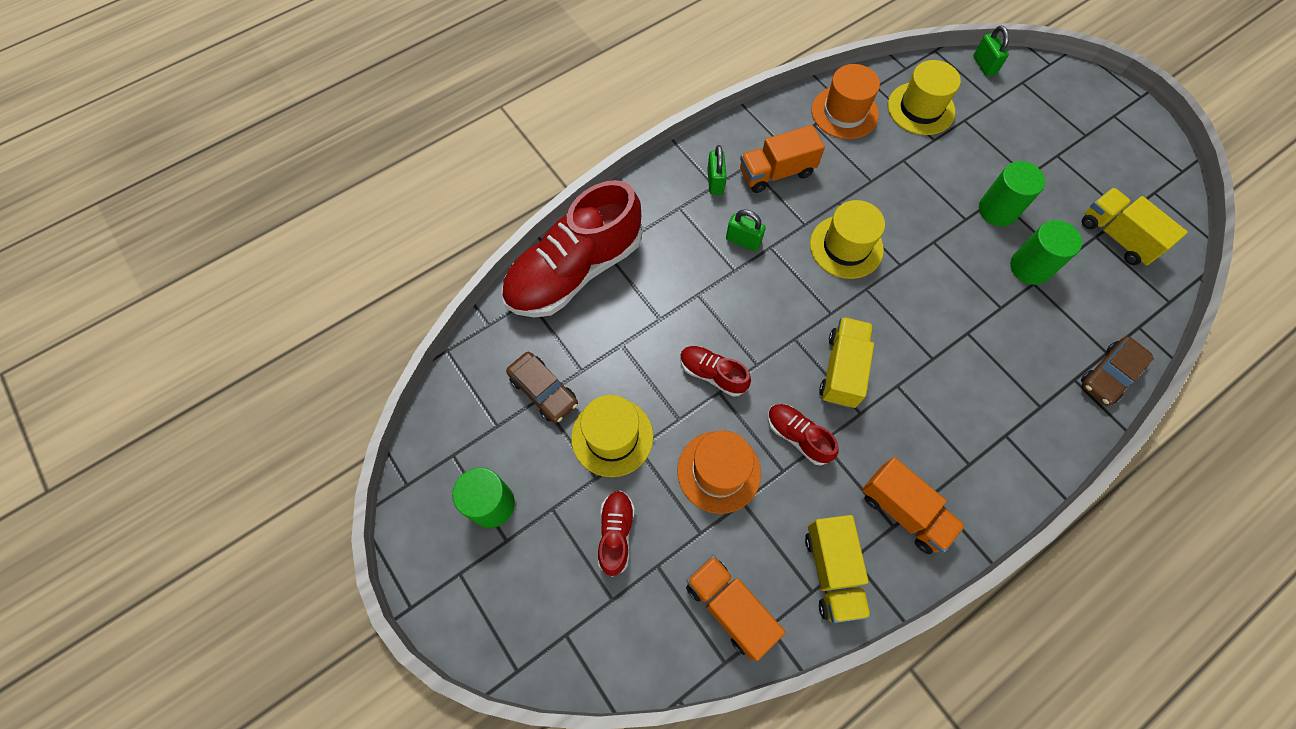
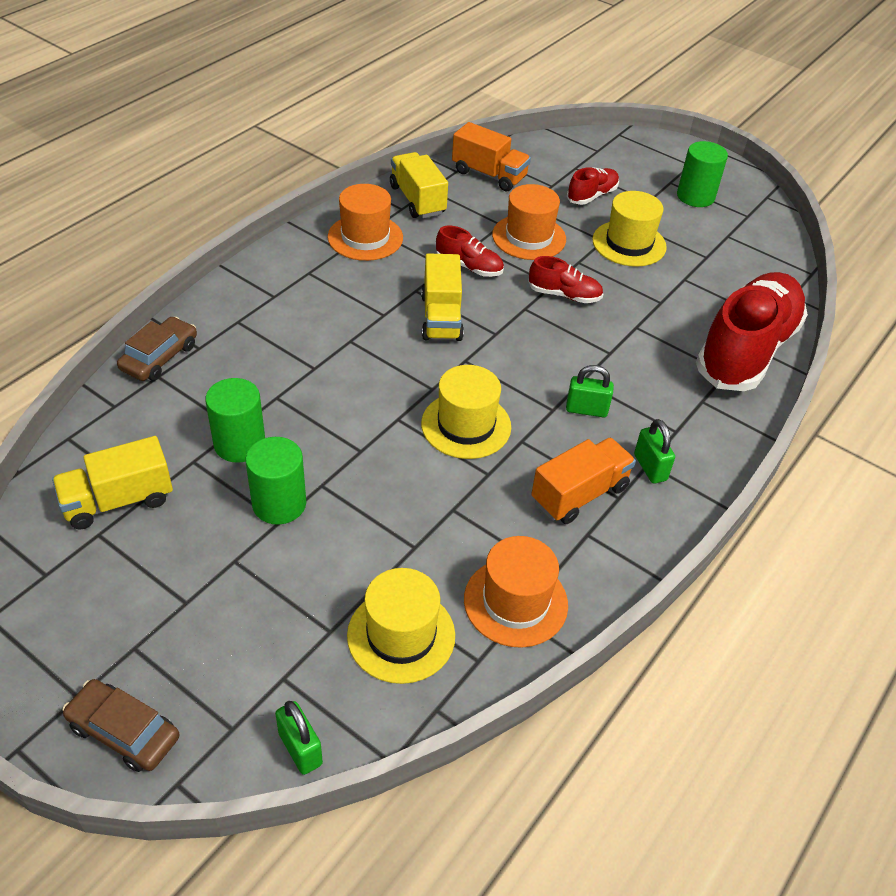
camera: 160 degrees right, 20 degrees down
brown car [506,352,578,423] -> brown car moved to [63,679,179,772]
red shoe [598,490,635,577] -> red shoe turned 120 degrees counterclockwise [567,167,619,205]
orange truck [862,457,965,554] -> orange hat [328,184,403,261]
yellow truck [1082,188,1188,265] -> yellow truck turned 120 degrees clockwise [52,436,173,530]

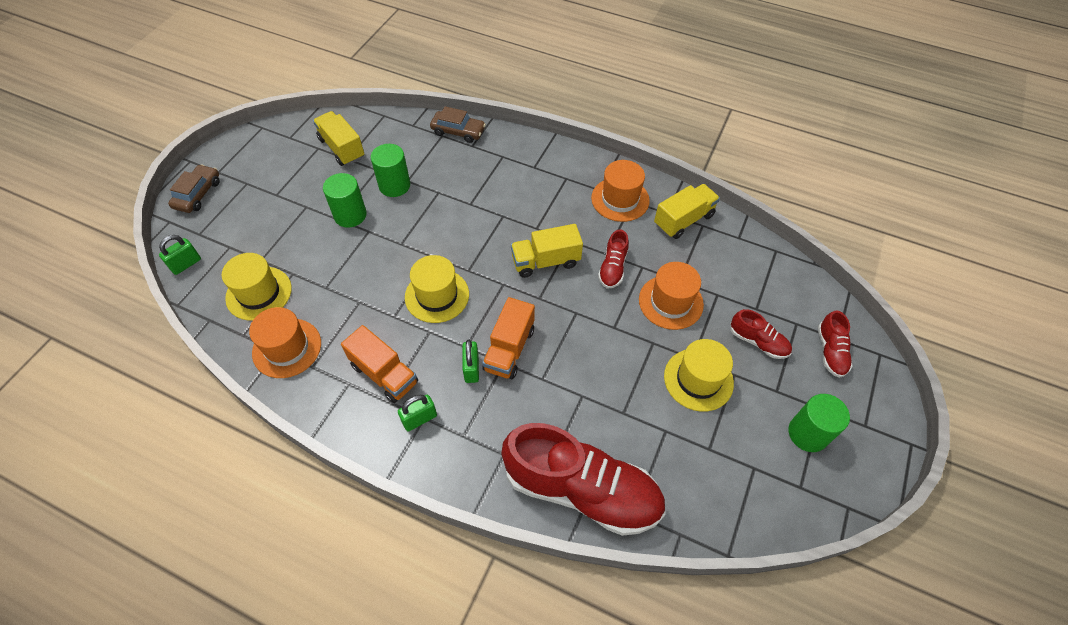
camera: 80 degrees right, 10 degrees up
orange truck [452,122,531,192] -> orange truck moved to [482,297,535,379]
red shoe [528,256,603,303] -> red shoe moved to [818,310,852,378]

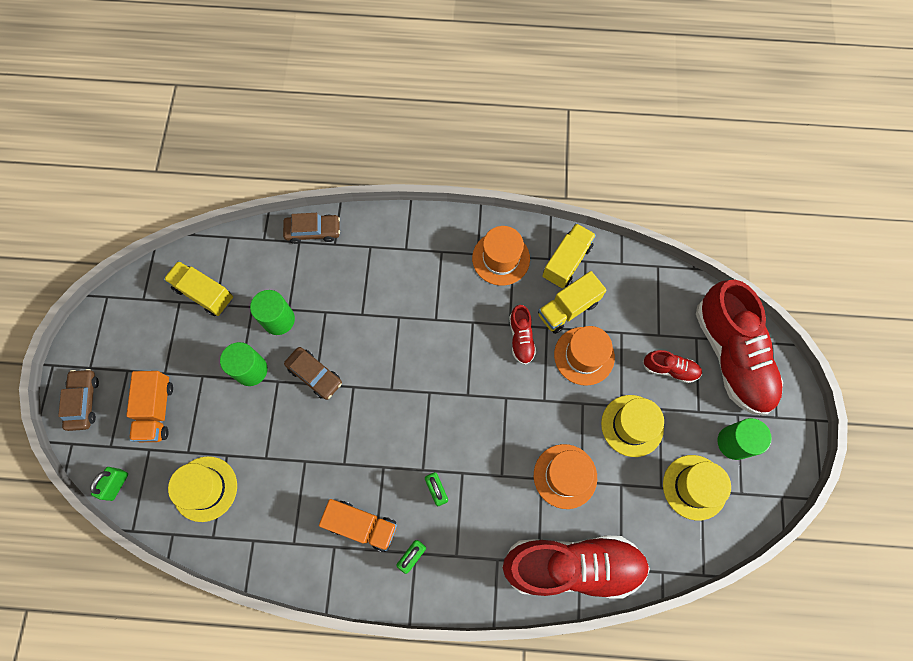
camera: 20 degrees left, 15 degrees up
orange hat [249,307,321,378] -> orange hat moved to [534,444,597,509]
yellow hat [405,255,469,323] -> yellow hat moved to [663,455,731,521]
orange truck [482,297,535,379] -> orange truck moved to [126,371,173,442]
yellow truck [511,224,583,278] -> yellow truck moved to [538,271,607,334]
red shoe [818,310,852,378] -> red shoe [696,280,783,415], size x2.25
none -> brown car [284,347,342,400]

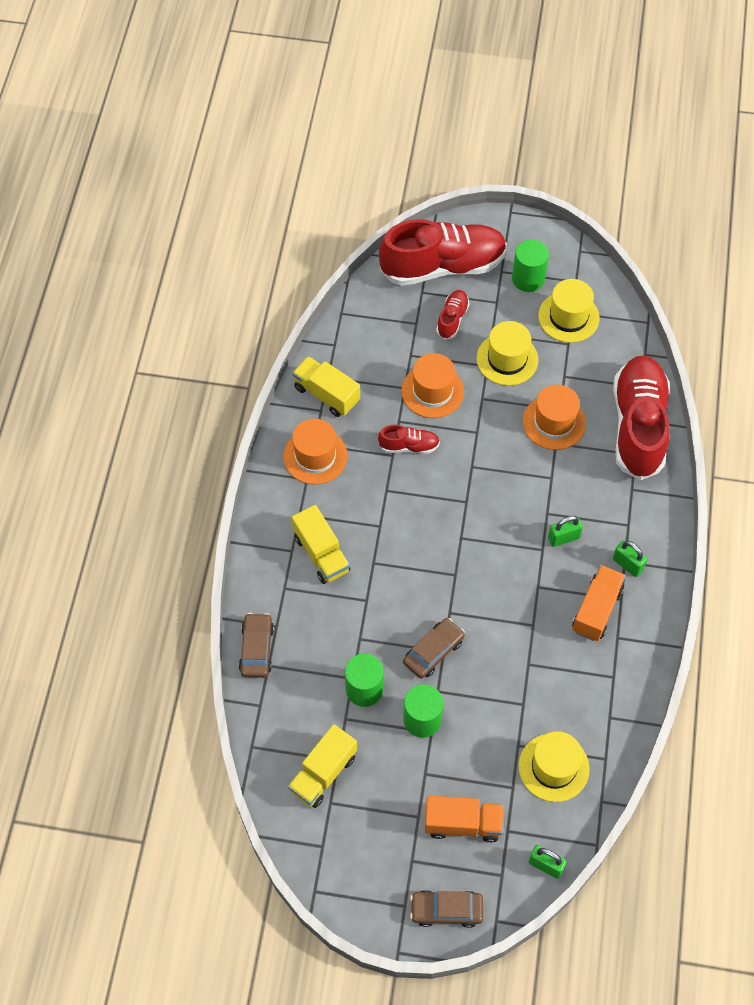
camera: 85 degrees left, 10 degrees down
yellow truck [538,271,607,334] -> yellow truck moved to [292,505,350,584]

